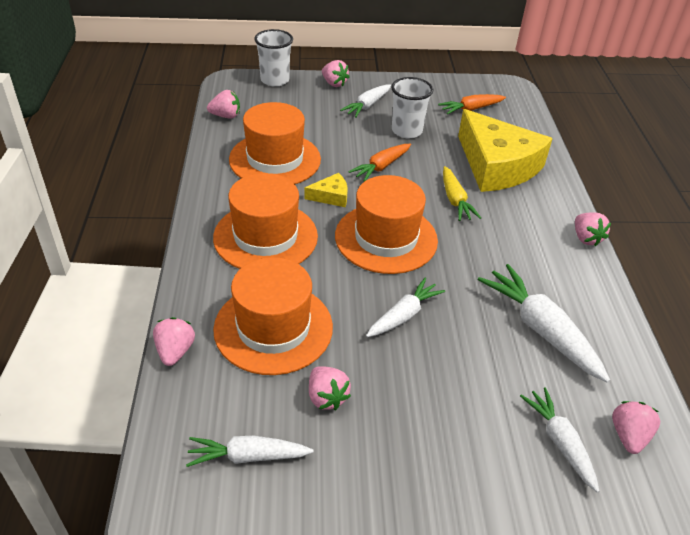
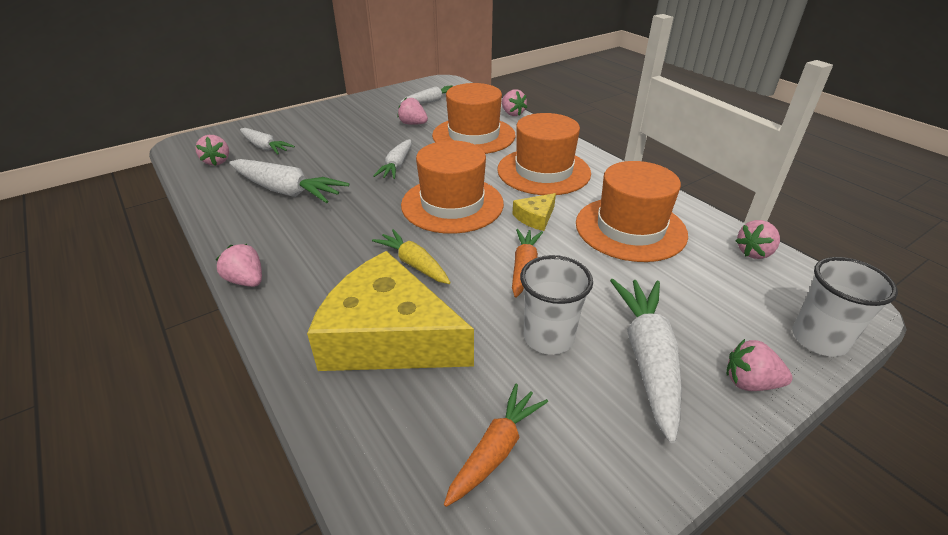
camera: 150 degrees right, 5 degrees down
white carrot [340,85,391,118] -> white carrot [610,279,682,444], size x1.58

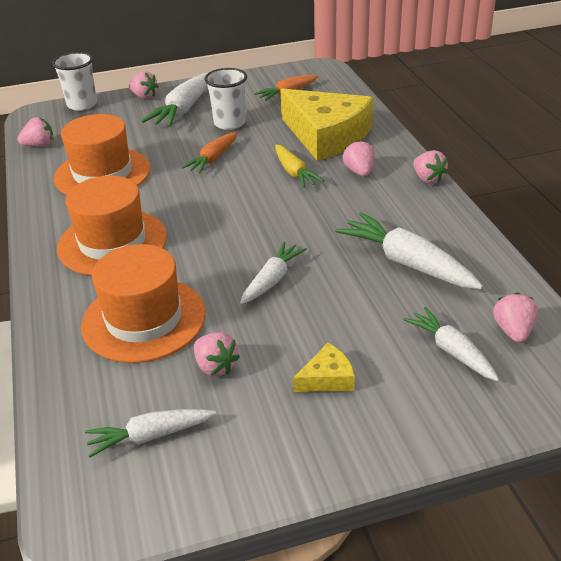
camera: 160 degrees left, 0 degrees up
orange hat [401,140,504,234] -> none
pink strawberry [502,89,527,116] -> pink strawberry moved to [343,140,375,176]
yellow cheese [513,193,556,231] -> yellow cheese moved to [293,343,355,392]

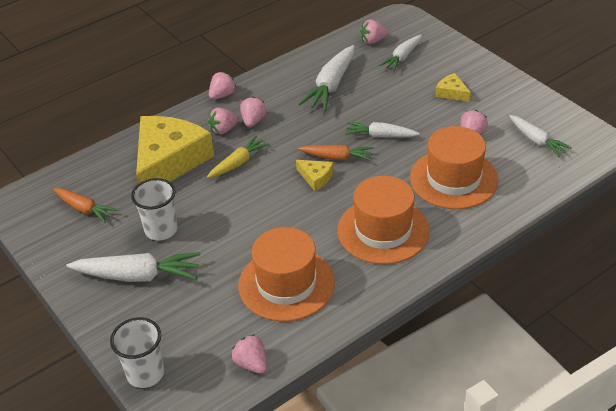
camera: 110 degrees left, 5 degrees up
pink strawberry [129,71,159,99] -> pink strawberry moved to [240,97,267,127]
orange carrot [181,132,238,173] -> orange carrot moved to [298,145,374,161]
none -> yellow cheese [296,160,334,191]

